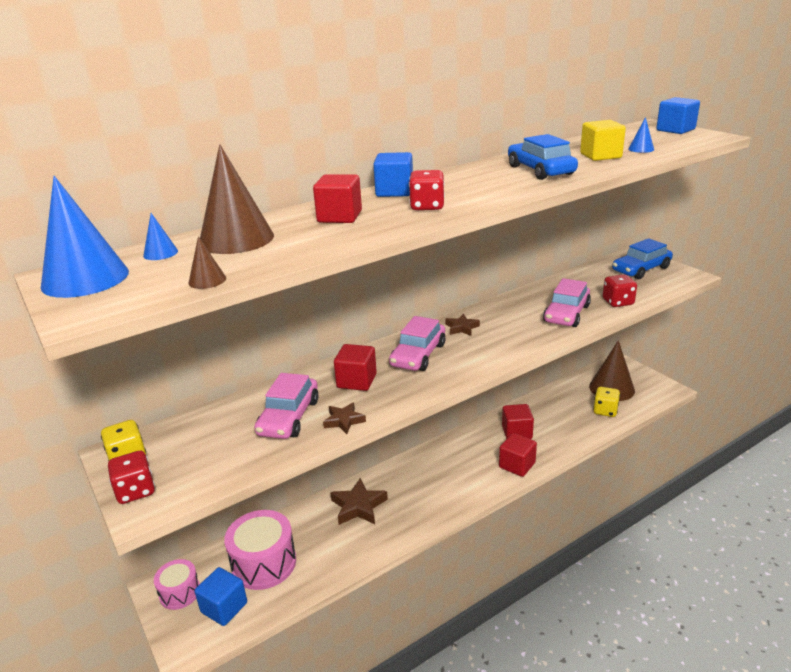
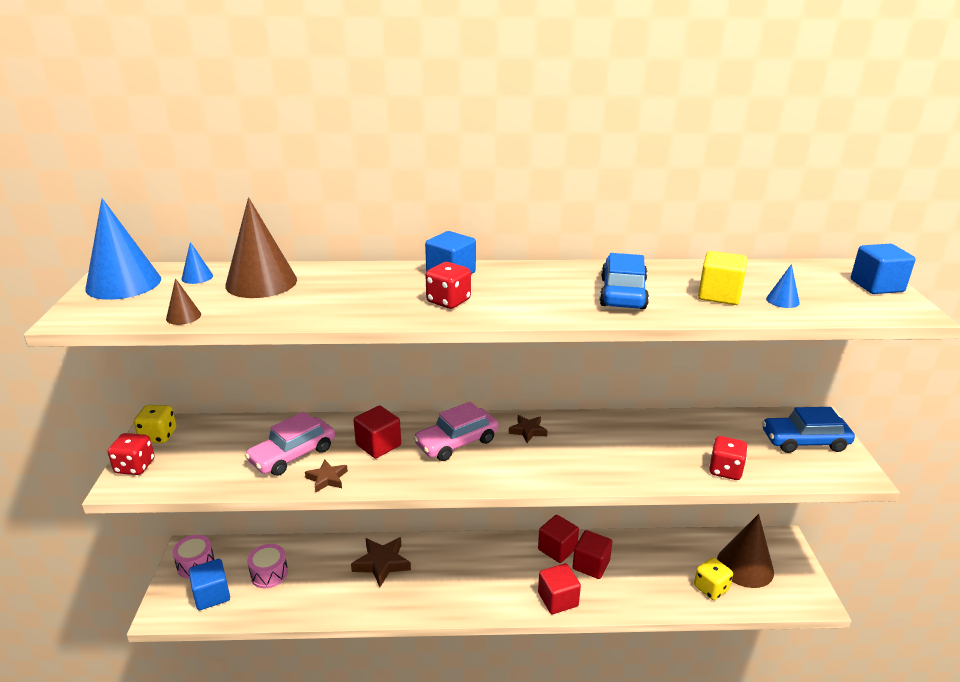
camera: 30 degrees right, 0 degrees up
pink drum [224,510,296,590] -> pink drum [247,544,288,588], size x0.60
red cube [313,174,362,223] -> red cube moved to [538,515,579,563]
pink car [543,278,591,327] -> none

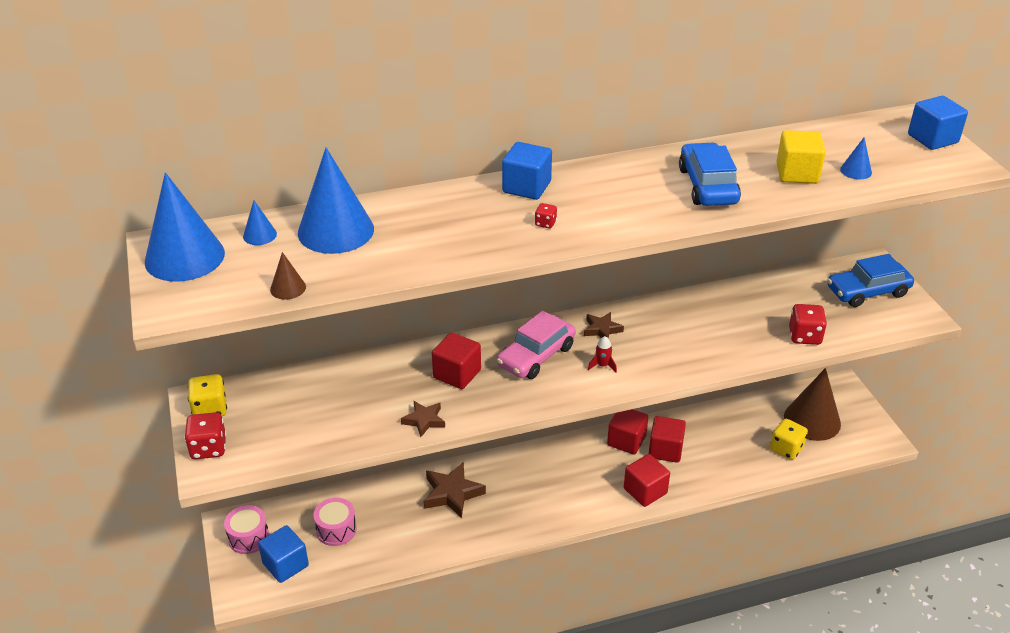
camera: 15 degrees left, 10 degrees up
brown cone [225,197,297,298] -> blue cone [298,148,374,254]
pink car [245,411,335,476] -> none
red dice [426,262,471,309] -> red dice [535,203,557,229], size x0.51
none -> red rocket [588,336,617,373]

